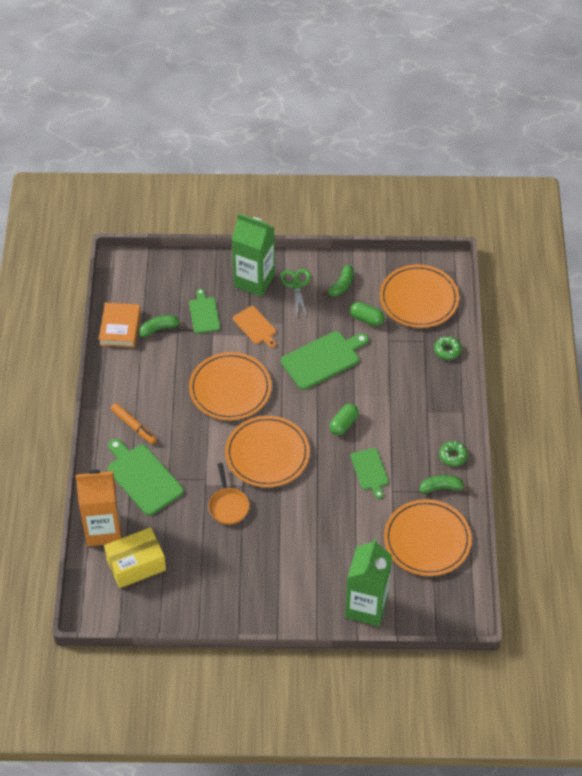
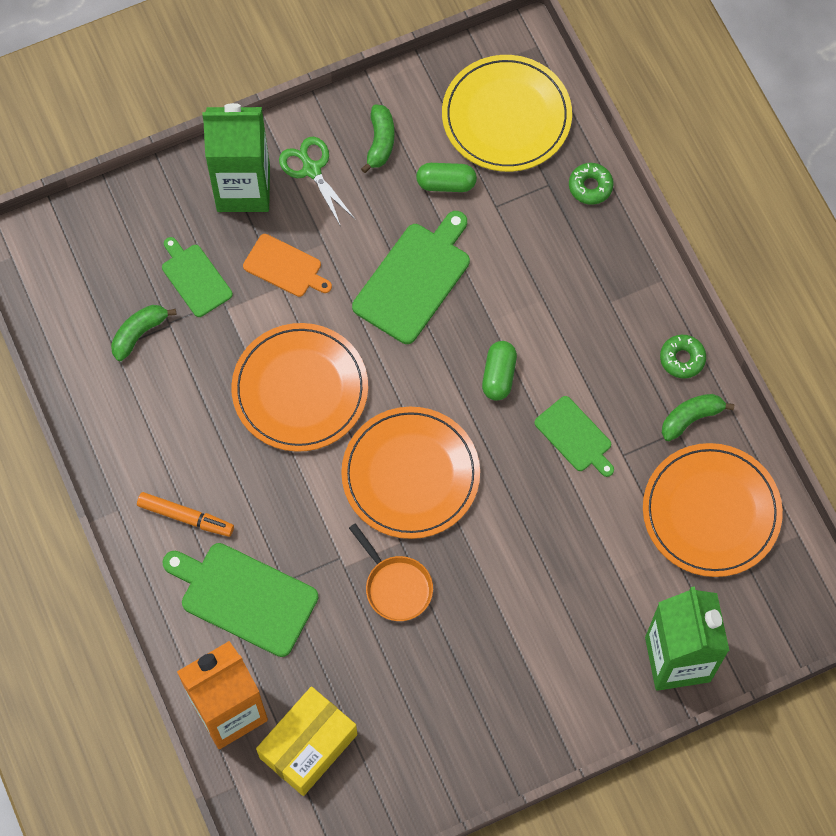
camera: 25 degrees left, 15 degrees up
orange book [99,303,141,348] -> none
orange plate [380,264,459,328] -> yellow plate [442,55,572,172]

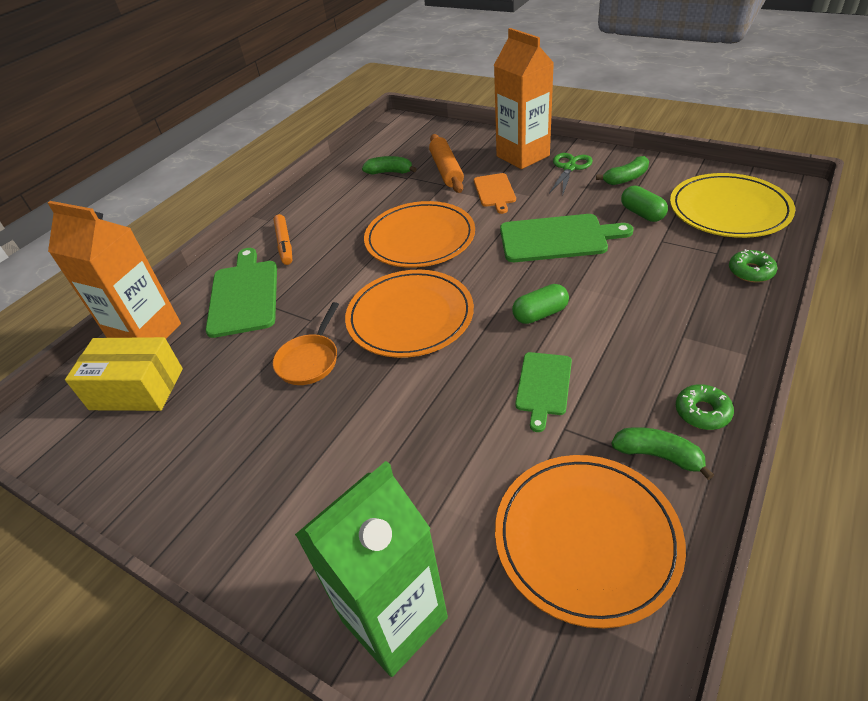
camera: 60 degrees right, 25 degrees down
green cutting board [162,237,233,317] -> orange rolling pin [429,134,464,193]
green carton [202,103,270,212] -> orange carton [494,28,554,169]

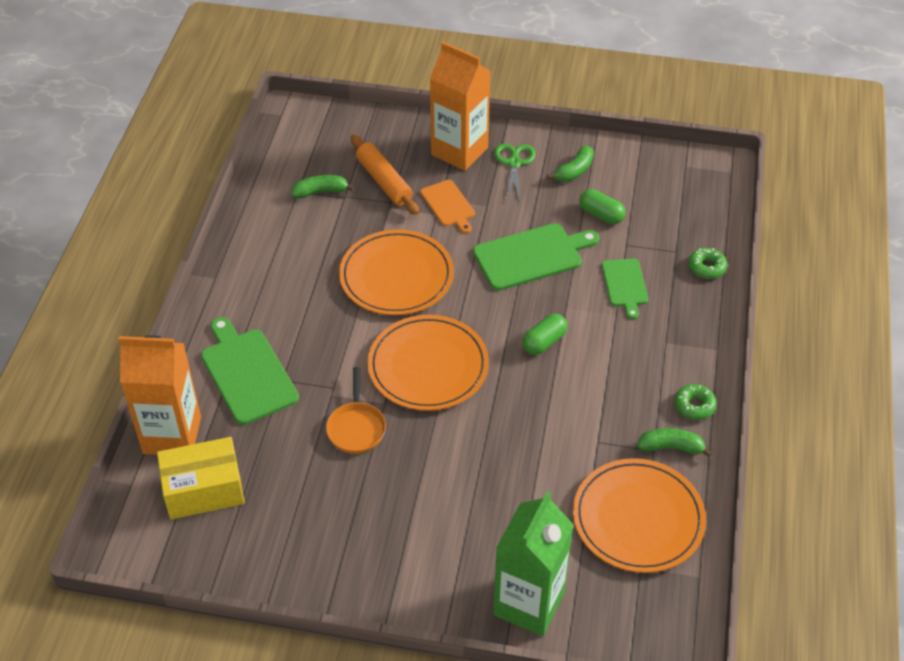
camera: 25 degrees left, 5 degrees up
orange marker [273,214,292,265] -> none
green cutting board [515,352,572,432] -> green cutting board moved to [602,258,648,319]
yellow plate [670,173,795,238] -> none

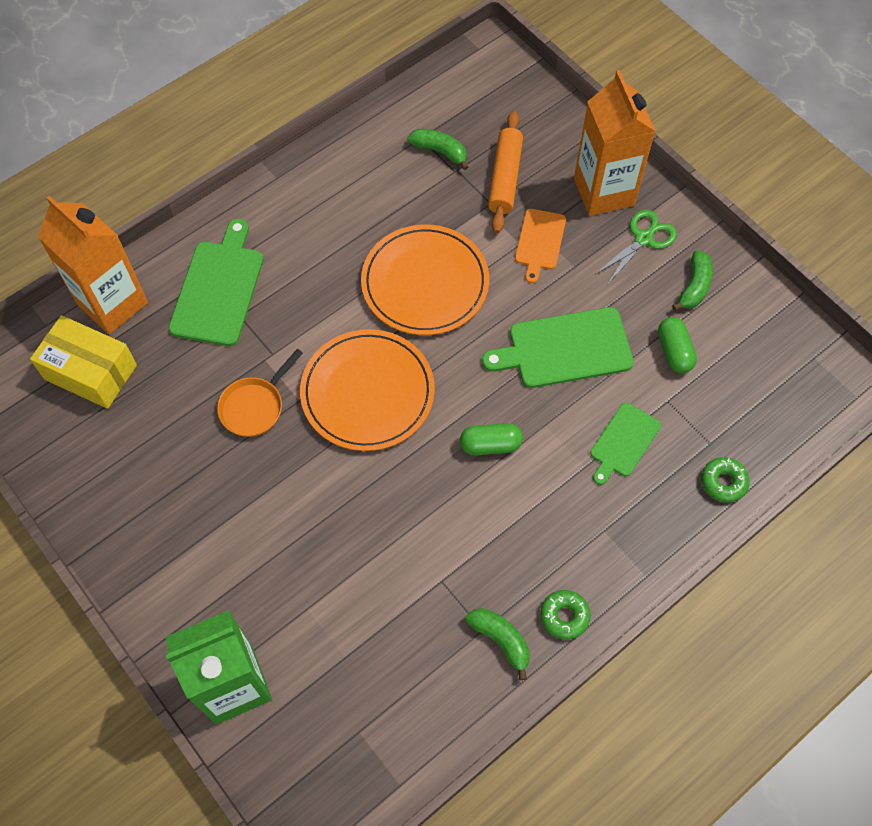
camera: 40 degrees right, 15 degrees up
green cutting board [473,223,599,291] -> green cutting board turned 150 degrees clockwise [482,307,634,388]
green banana [547,145,594,182] -> green banana turned 60 degrees counterclockwise [672,250,713,311]
orange plate [573,458,706,573] -> none

